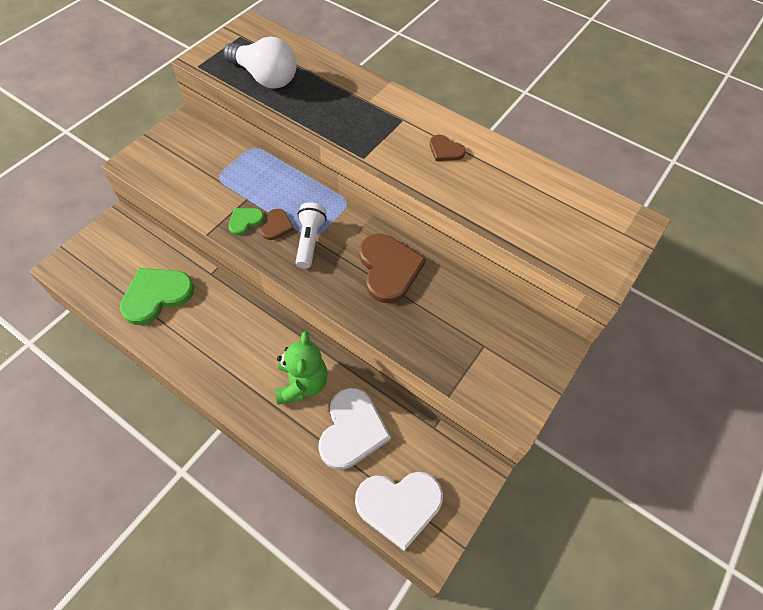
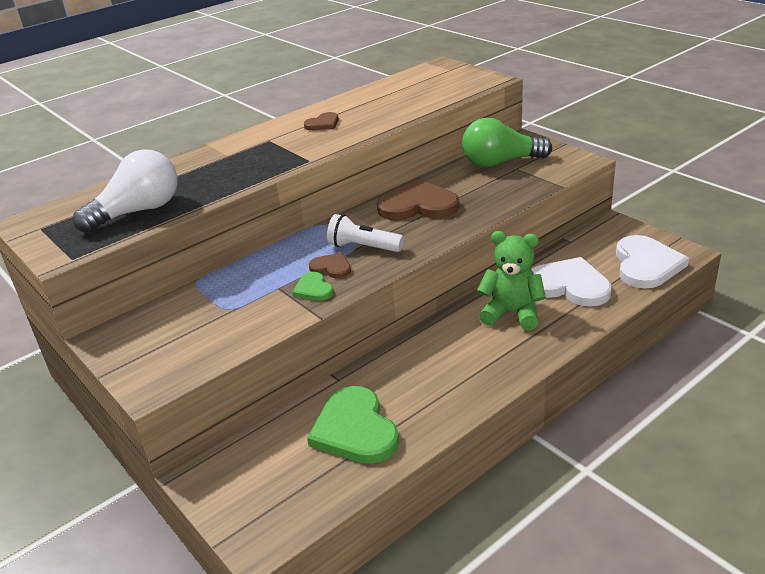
camera: 70 degrees left, 25 degrees down
none -> green light bulb [462,118,552,167]

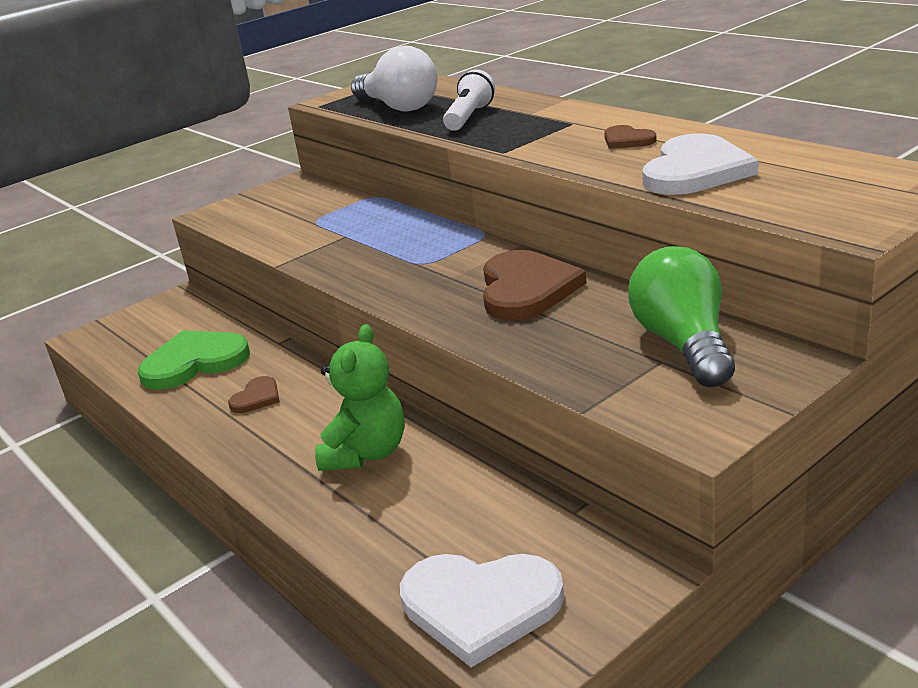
camera: 90 degrees right, 5 degrees down
green heart [292,272,334,301] -> none
brown heart [309,253,351,278] -> brown heart moved to [228,376,279,413]
white flashlight [327,214,404,252] -> white flashlight moved to [443,69,495,131]
white heart [531,257,612,307] -> white heart moved to [642,134,759,195]

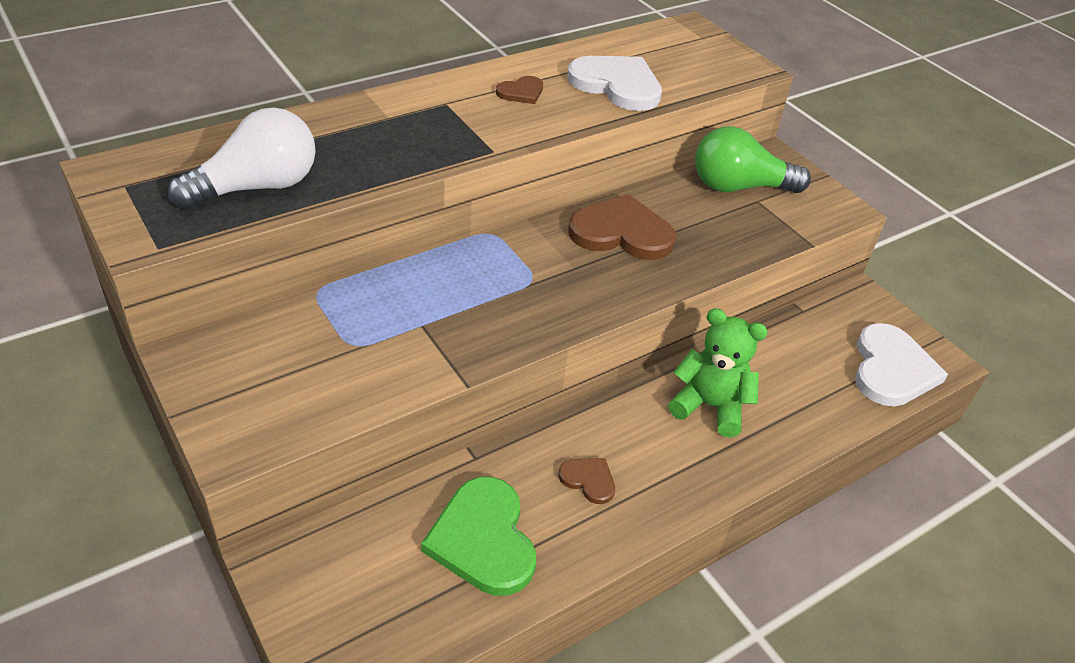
camera: 90 degrees left, 15 degrees up
white flashlight [443,69,495,131] -> none

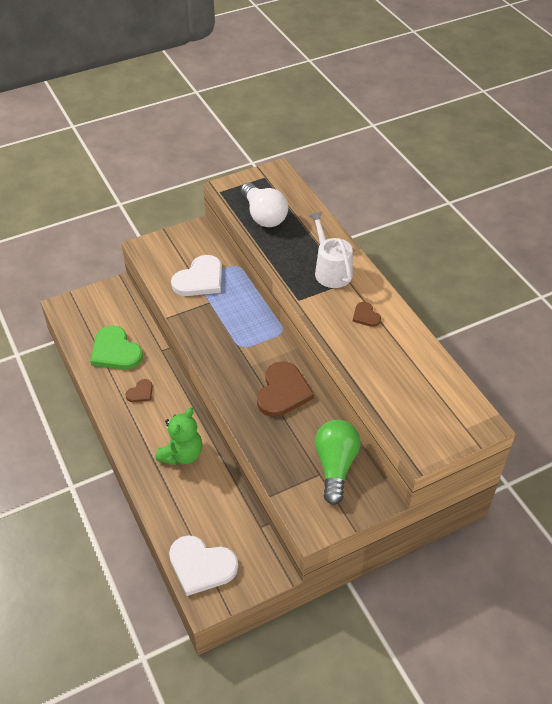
camera: 100 degrees right, 5 degrees up
green heart [421,477,536,596] -> green heart turned 120 degrees counterclockwise [90,325,143,370]
white heart [567,56,662,111] -> white heart moved to [171,255,222,296]
none -> white watering can [309,211,353,288]

